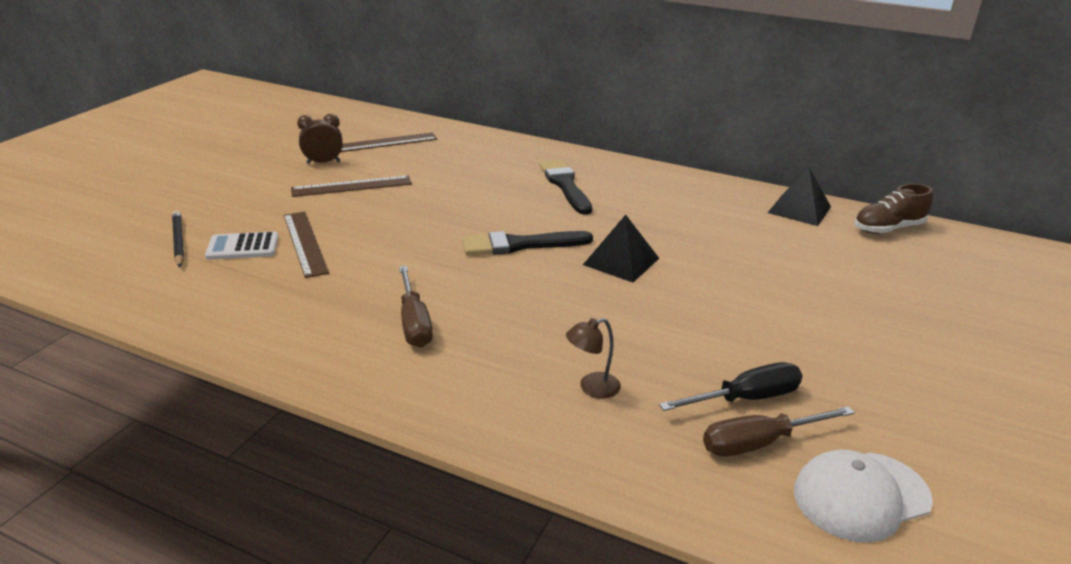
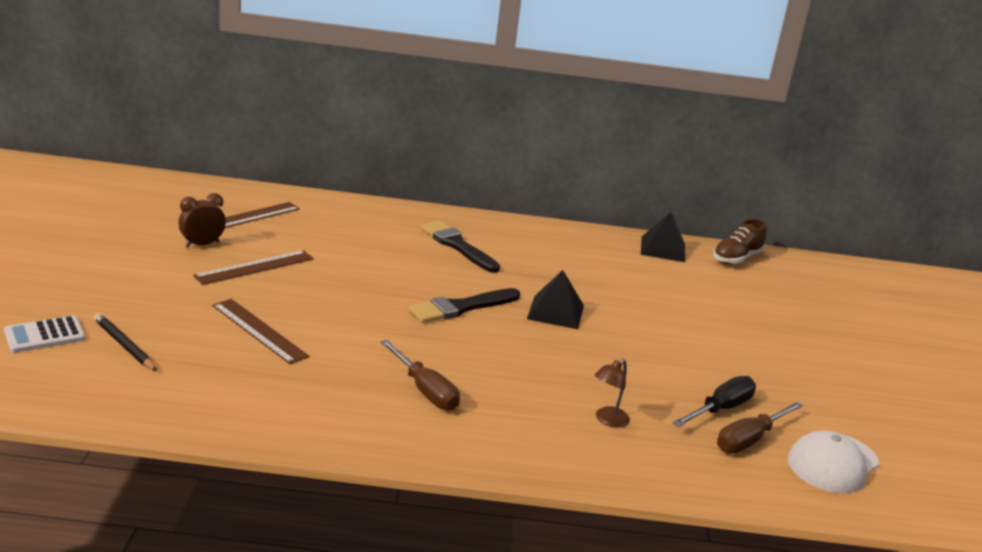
camera: 25 degrees left, 5 degrees down
white calculator [205,231,278,260] -> white calculator moved to [4,315,85,353]

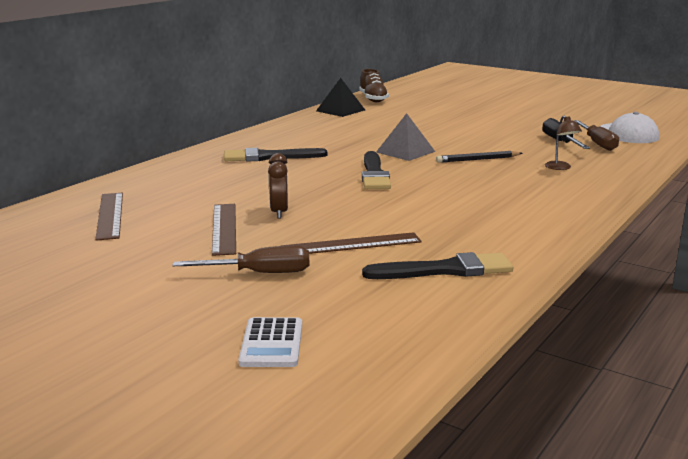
camera: 55 degrees left, 5 degrees down
black pencil [94,313,157,371] -> black pencil moved to [436,151,523,163]
brown clock [178,193,226,248] -> brown clock moved to [268,153,288,219]
brown screwdriver [380,339,460,410] -> brown screwdriver moved to [172,246,309,273]
black pyramid [527,270,584,329] -> grey pyramid [376,113,435,161]
none -> black brush [362,252,513,279]

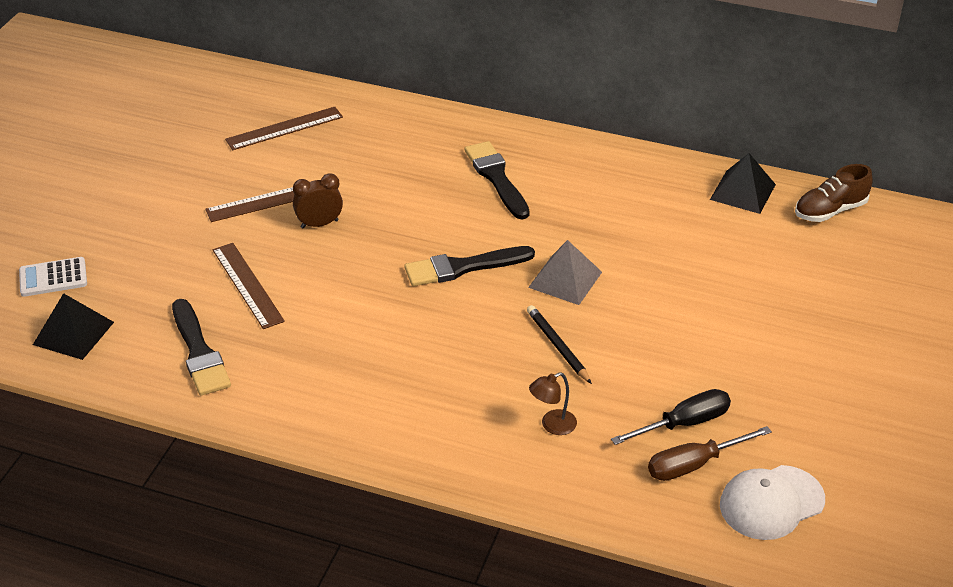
camera: 75 degrees right, 20 degrees up
brown screwdriver [172,246,309,273] -> none
none -> black pyramid [33,293,114,360]

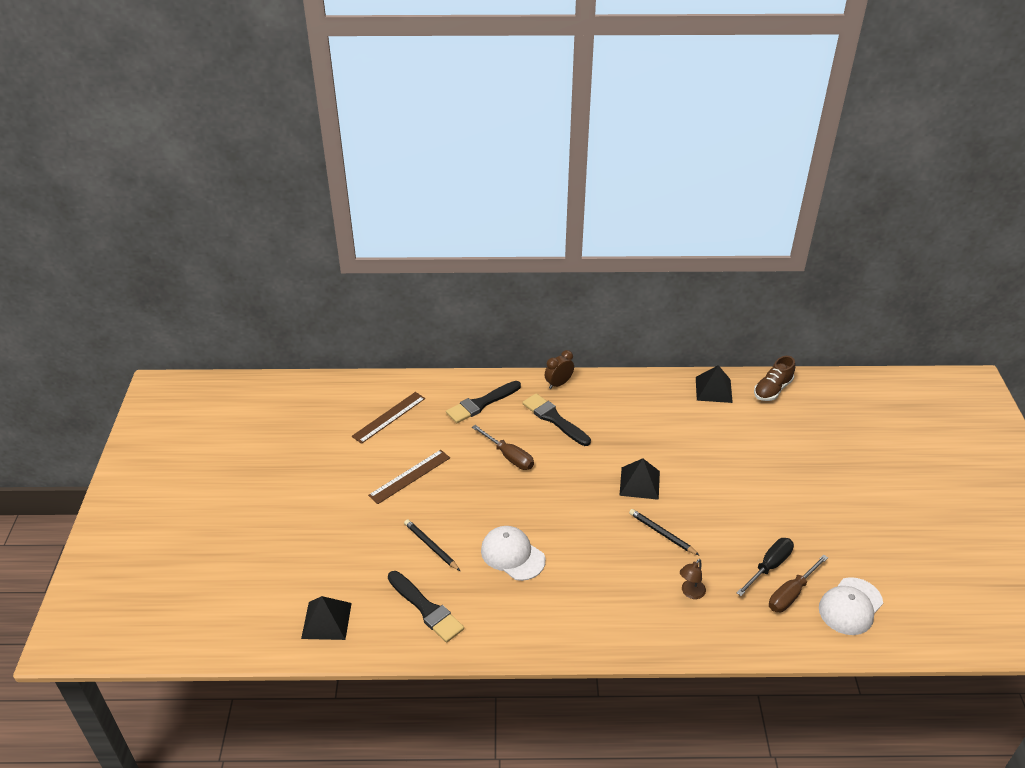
camera: 20 degrees left, 0 degrees up
white calculator [19,257,87,297] -> none
brown ruler [212,243,285,329] -> black pencil [404,519,460,571]
brown clock [293,173,343,228] -> brown clock moved to [545,350,574,389]
black brush [404,246,535,286] -> black brush moved to [446,381,521,423]
grey pyramid [528,240,602,305] -> black pyramid [619,458,660,500]
none -> brown screwdriver [472,425,534,470]
none -> white cap [481,526,545,581]

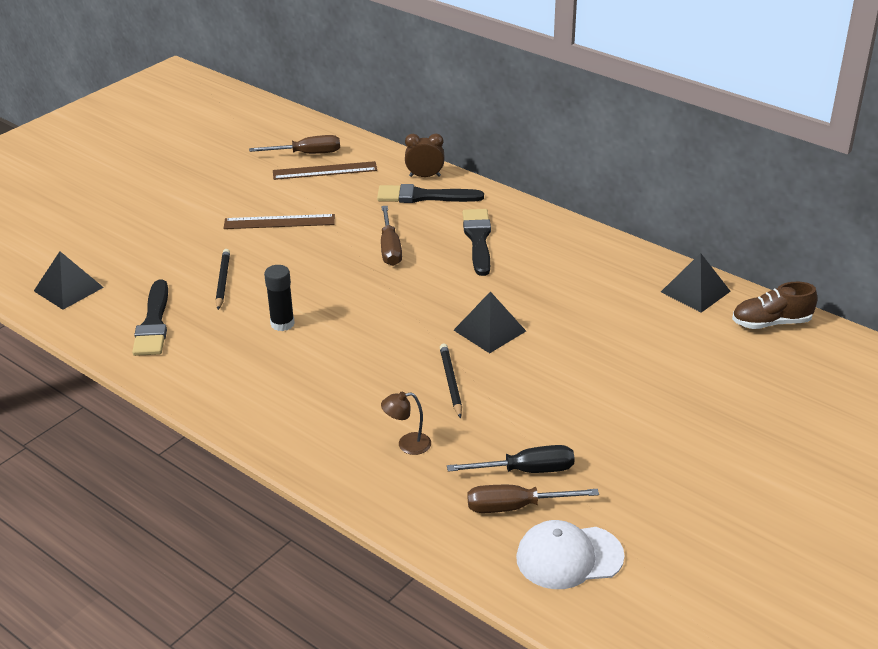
camera: 40 degrees right, 5 degrees down
white cap [481,526,545,581] -> black glue stick [264,265,295,331]
brown clock [545,350,574,389] -> brown clock moved to [405,133,444,177]
none -> brown screwdriver [249,135,340,154]

